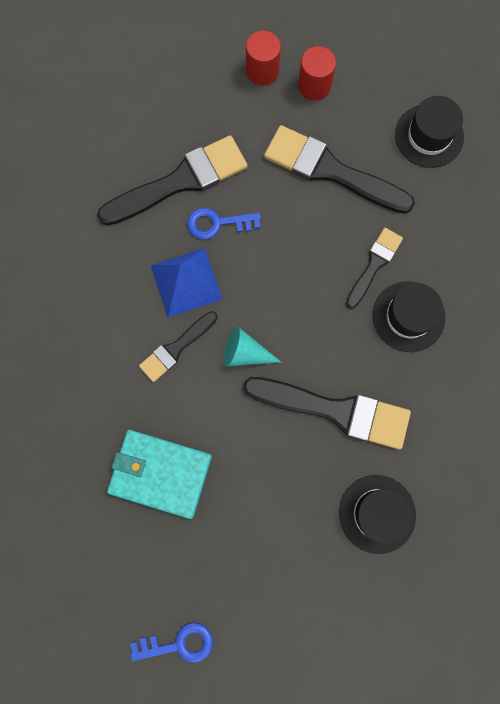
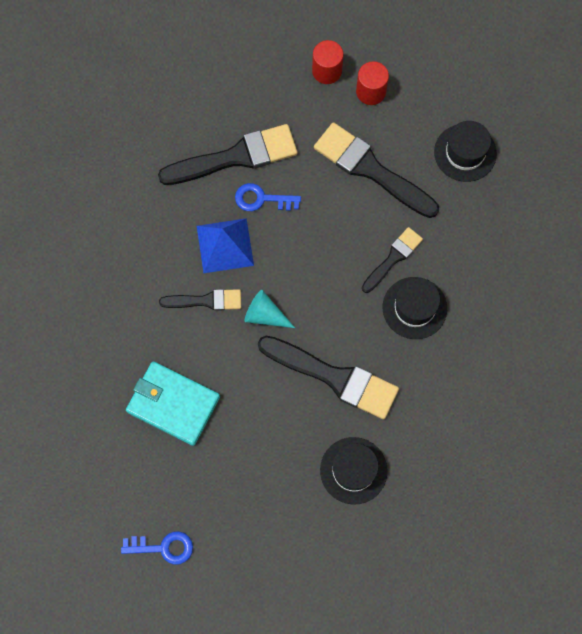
camera: 10 degrees right, 5 degrees down
black brush [139,311,218,382] -> black brush turned 150 degrees counterclockwise [159,289,241,311]

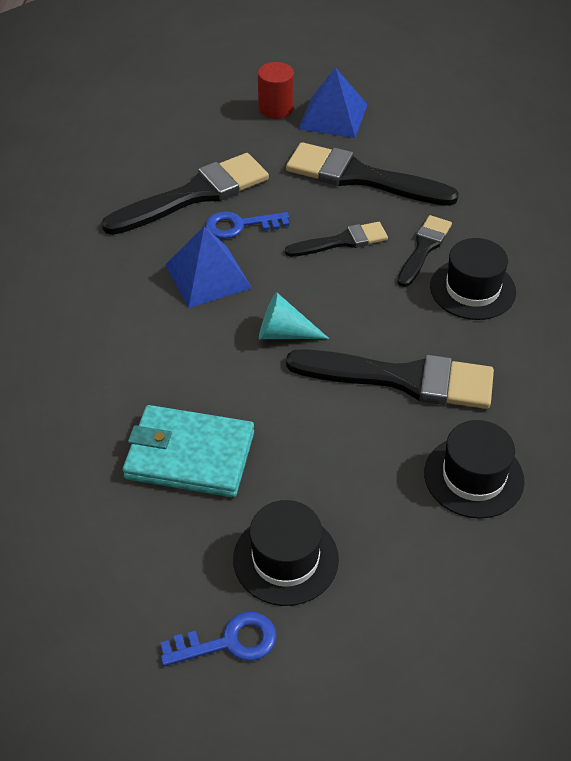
camera: 15 degrees left, 25 degrees down
black brush [159,289,241,311] -> black brush moved to [285,222,388,257]
red cylinder [356,61,389,105] -> blue pyramid [298,67,368,138]
black hat [434,121,497,182] -> black hat moved to [233,500,339,606]

